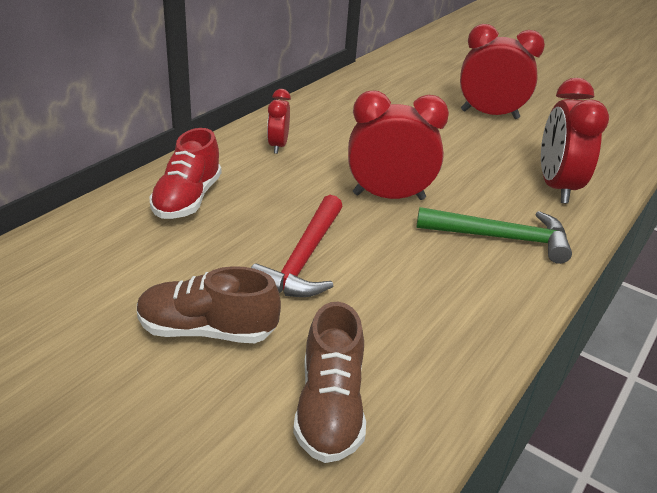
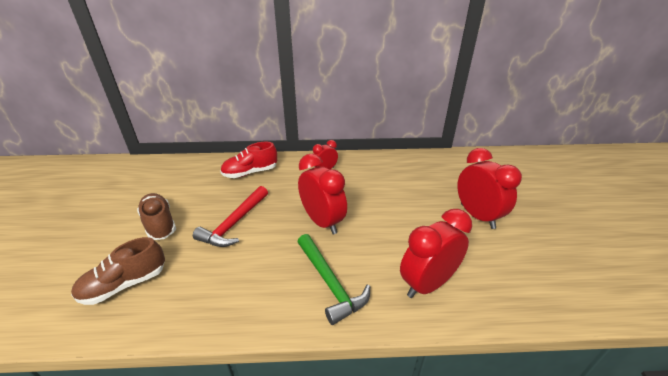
camera: 55 degrees right, 0 degrees up
red hammer [251,195,343,297] -> red hammer turned 45 degrees counterclockwise [193,186,268,247]

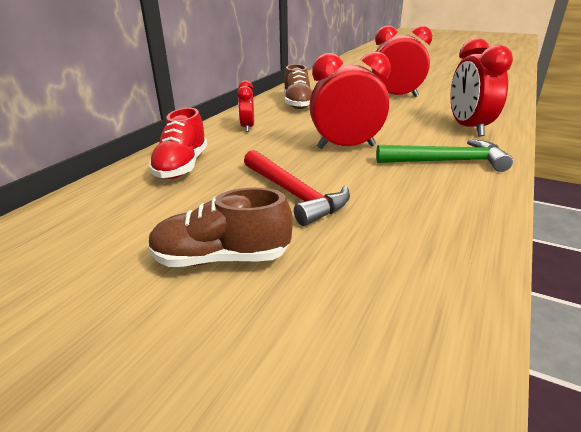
camera: 60 degrees left, 5 degrees down
brown shoe [71,237,165,305] -> brown shoe moved to [284,64,312,109]

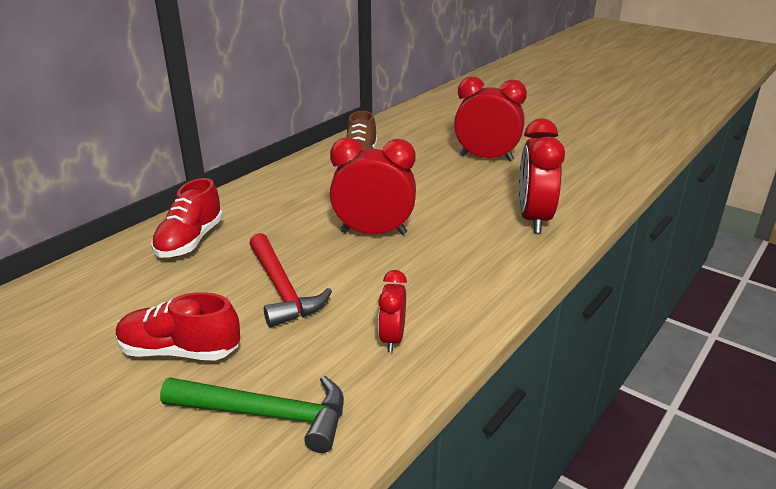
camera: 10 degrees right, 0 degrees up
brown shoe [148,188,293,267] -> red shoe [116,292,240,361]
red clock [237,80,254,132] -> red clock moved to [378,270,407,352]
green hammer [376,139,513,172] -> green hammer moved to [160,375,344,453]

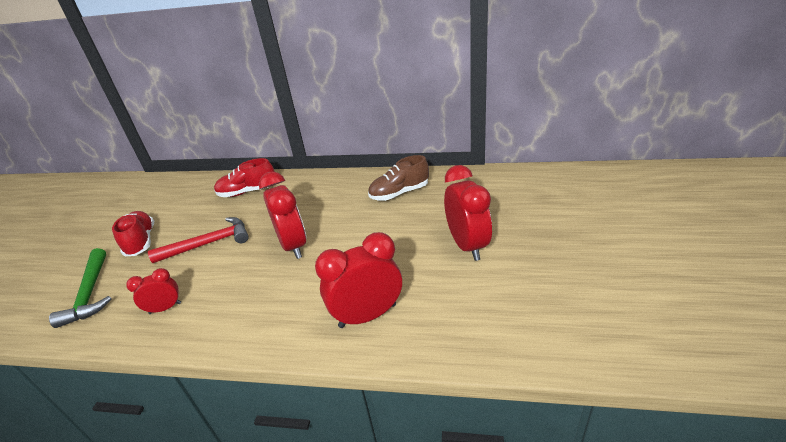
camera: 65 degrees right, 5 degrees up
red hammer [249,233,332,328] -> red hammer turned 150 degrees counterclockwise [148,217,249,263]

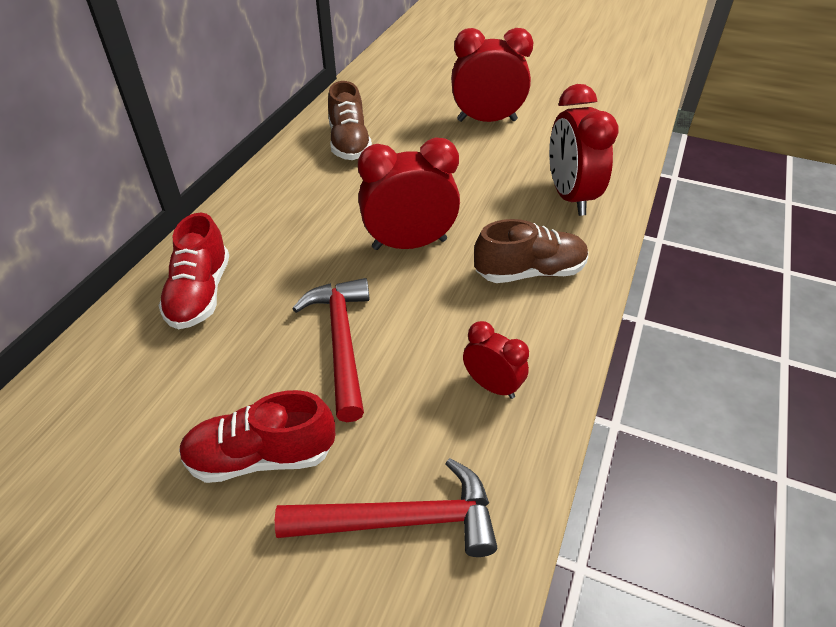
camera: 80 degrees left, 10 degrees up
green hammer [49,248,112,328] -> red hammer [275,458,497,557]
red clock [126,268,181,314] -> red clock turned 135 degrees clockwise [463,321,529,399]
none -> brown shoe [474,219,588,283]

